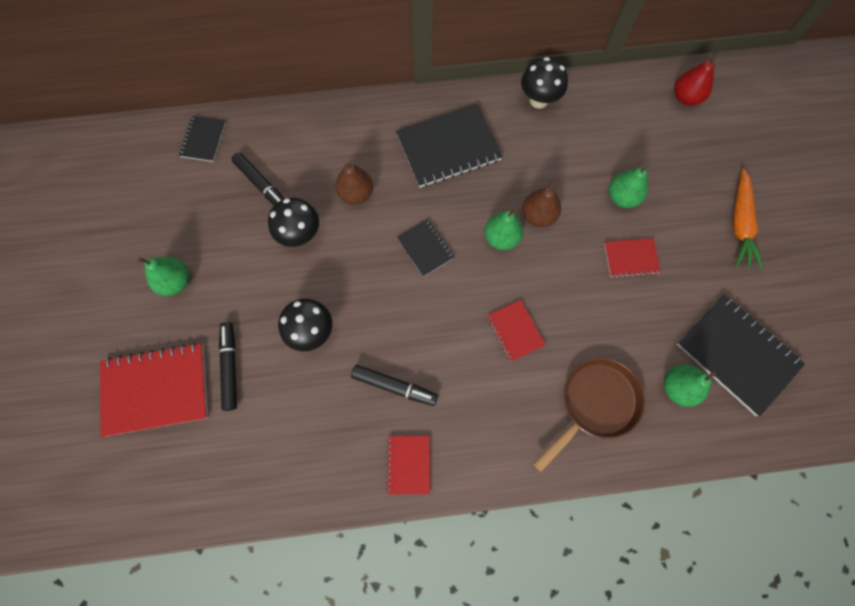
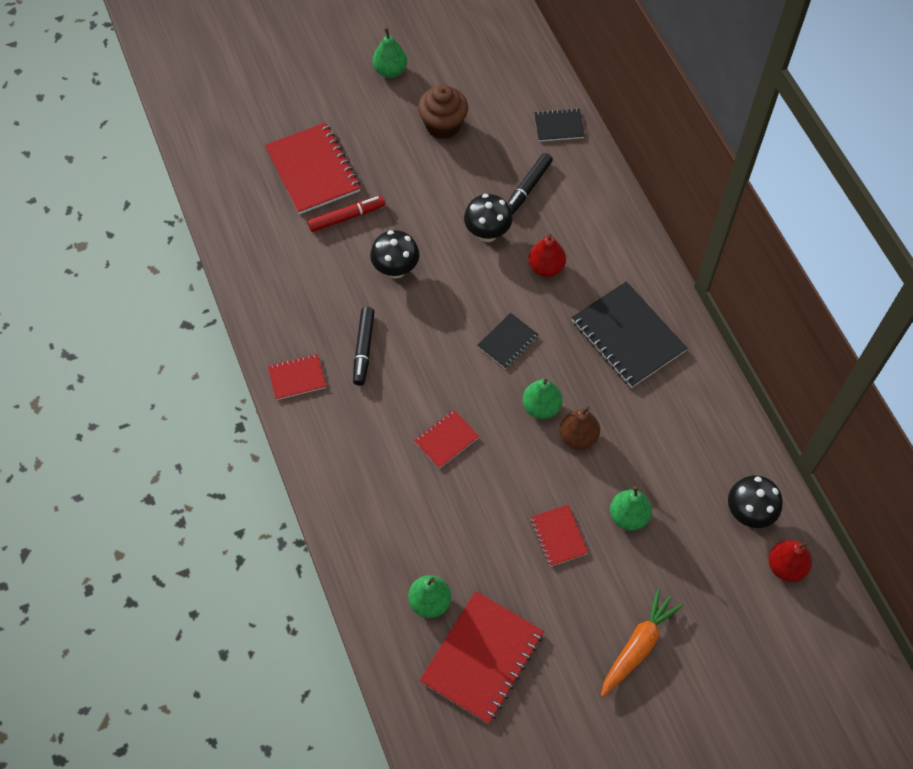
camera: 75 degrees right, 10 degrees down
green pear [137,257,189,296] -> green pear moved to [373,27,407,78]
black marker [219,322,237,411] -> red marker [308,196,385,232]
brown pear [335,160,373,205] -> red pear [528,234,566,277]
black mushroom [521,57,568,109] -> black mushroom moved to [728,476,783,528]
brown pan [533,358,645,472] -> none
black notebook [677,294,805,417] -> red notebook [419,591,544,724]
orange carrot [733,169,763,270] -> orange carrot turned 135 degrees clockwise [601,588,683,697]
none -> brown cupcake [418,84,468,139]

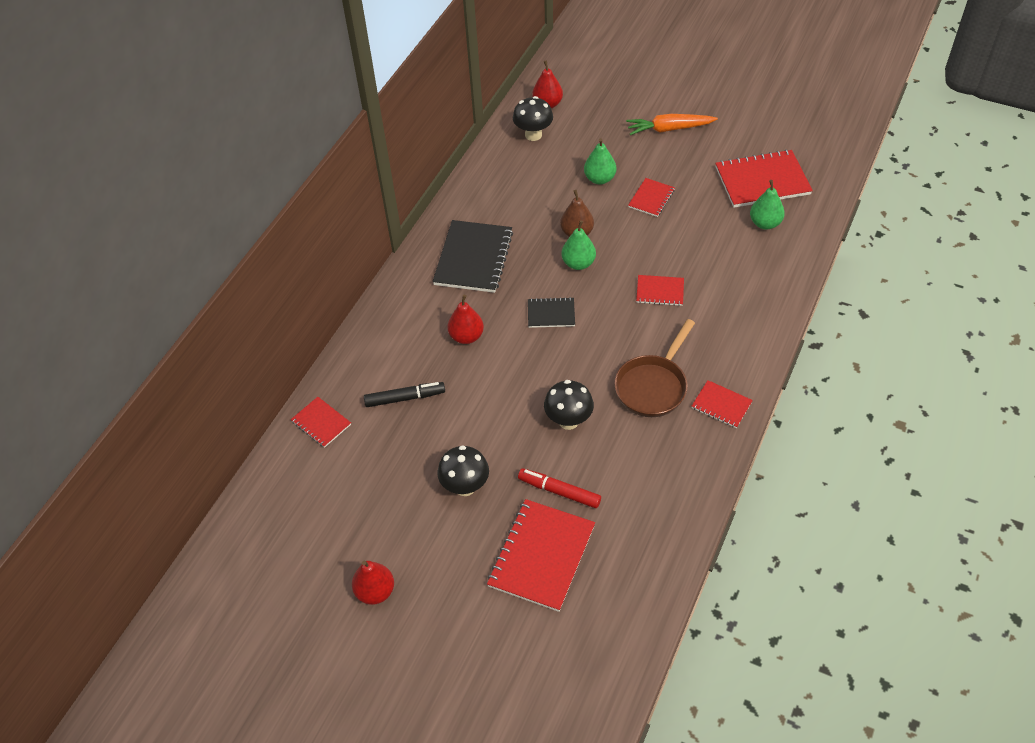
camera: 130 degrees left, 10 degrees down
black marker [353,307,375,386] -> brown pan [614,319,695,417]
green pear [373,27,407,78] -> red pear [352,561,394,605]
brown cupcake [418,84,468,139] -> none
black mushroom [464,194,512,242] -> black mushroom moved to [437,445,489,496]
black notebook [534,108,585,142] -> red notebook [291,397,351,448]

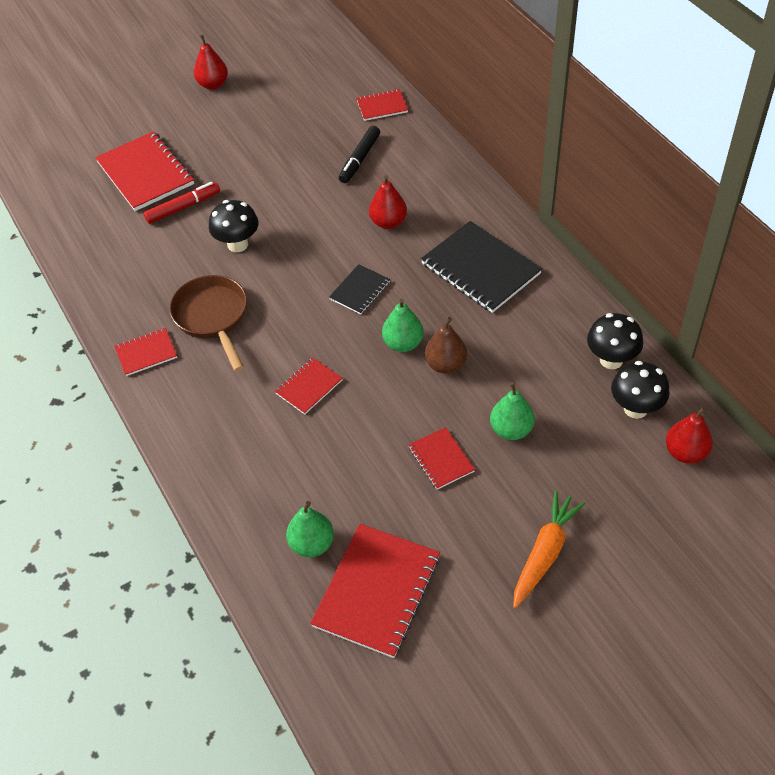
camera: 125 degrees right, 0 degrees up
black mushroom [437,445,489,496] -> black mushroom moved to [587,313,643,369]

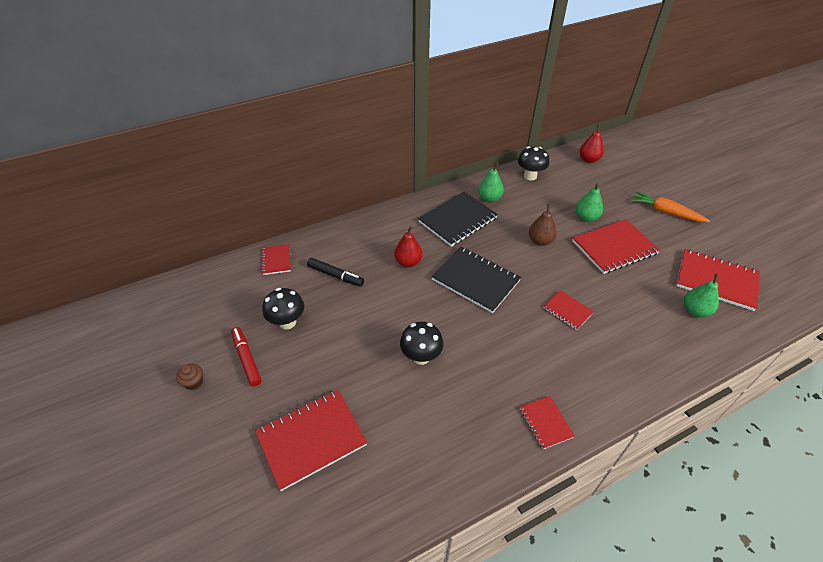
camera: 90 degrees left, 5 degrees down
red marker [143,182,220,224] -> red marker moved to [231,327,261,387]
brown pan [169,275,247,372] -> none
red pear [194,34,228,90] -> brown cupcake [176,364,203,390]
black notebook [329,264,390,314] -> black notebook [431,246,521,313], size x1.89
green pear [382,299,424,352] -> green pear moved to [478,163,504,202]
red notebook [408,427,475,490] -> red notebook [572,219,660,274], size x1.89
black mushroom [611,361,670,419] -> black mushroom moved to [263,288,304,329]

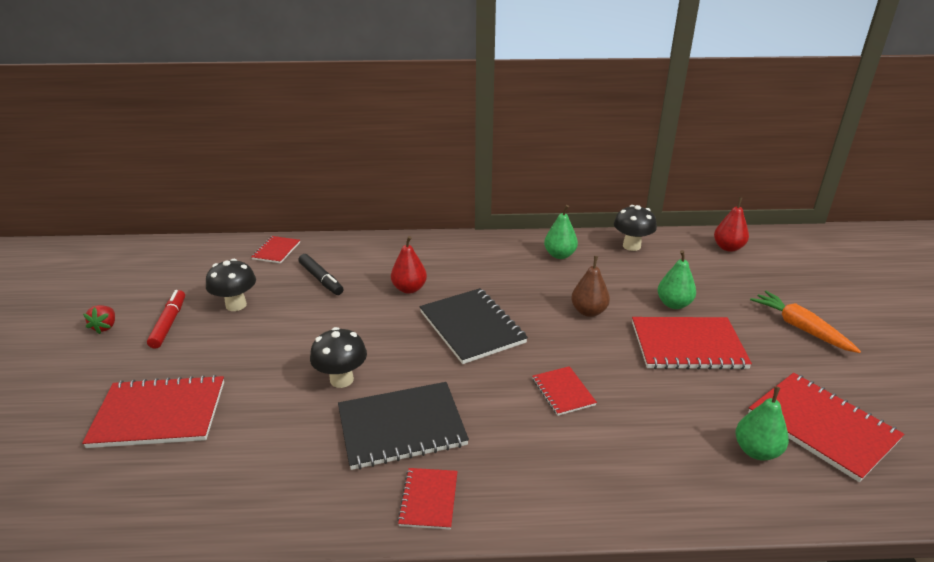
camera: 25 degrees right, 15 degrees down
brown cupcake [176,364,203,390] -> red strawberry [83,305,115,334]
black notebook [418,192,498,247] -> black notebook moved to [338,382,469,470]

